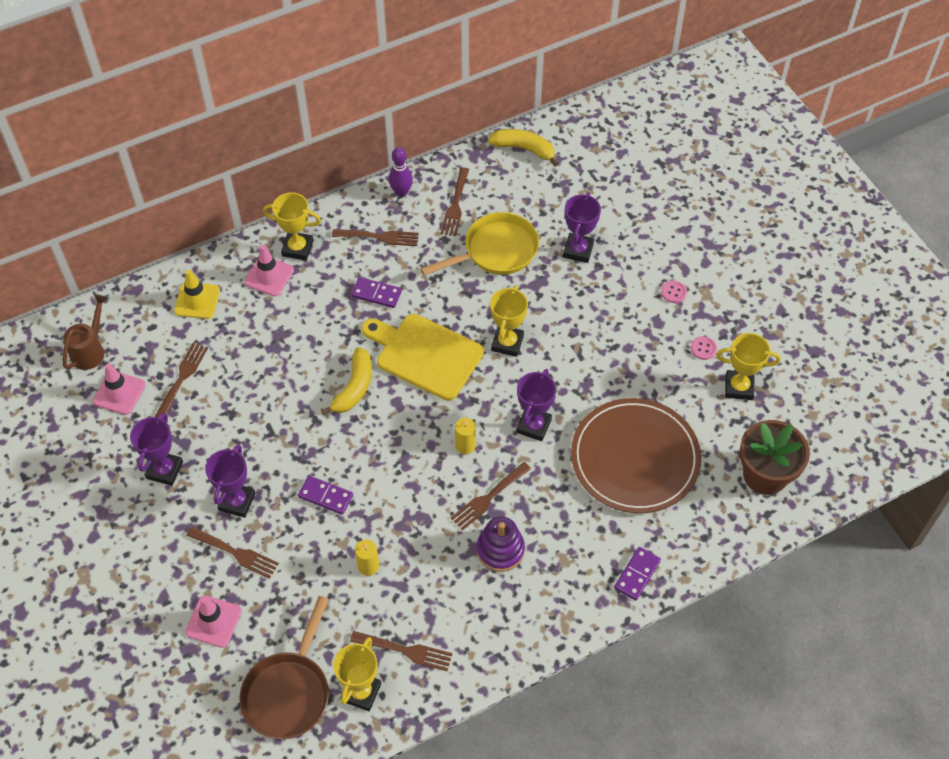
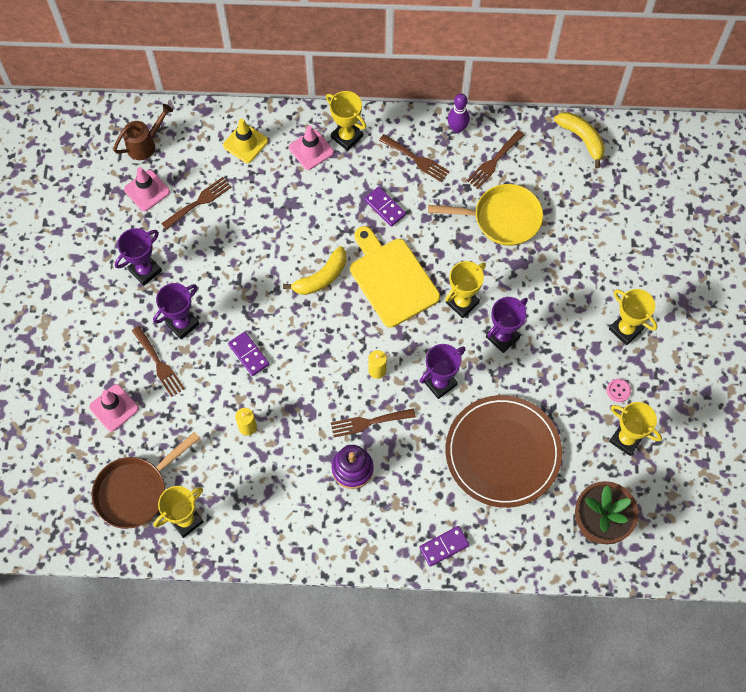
camera: 30 degrees right, 10 degrees up
brown fork [350,631,453,671] -> none
purple trophy [563,192,601,263] -> purple trophy moved to [486,297,528,353]
pink button [661,281,687,303] -> yellow trophy [609,289,657,345]

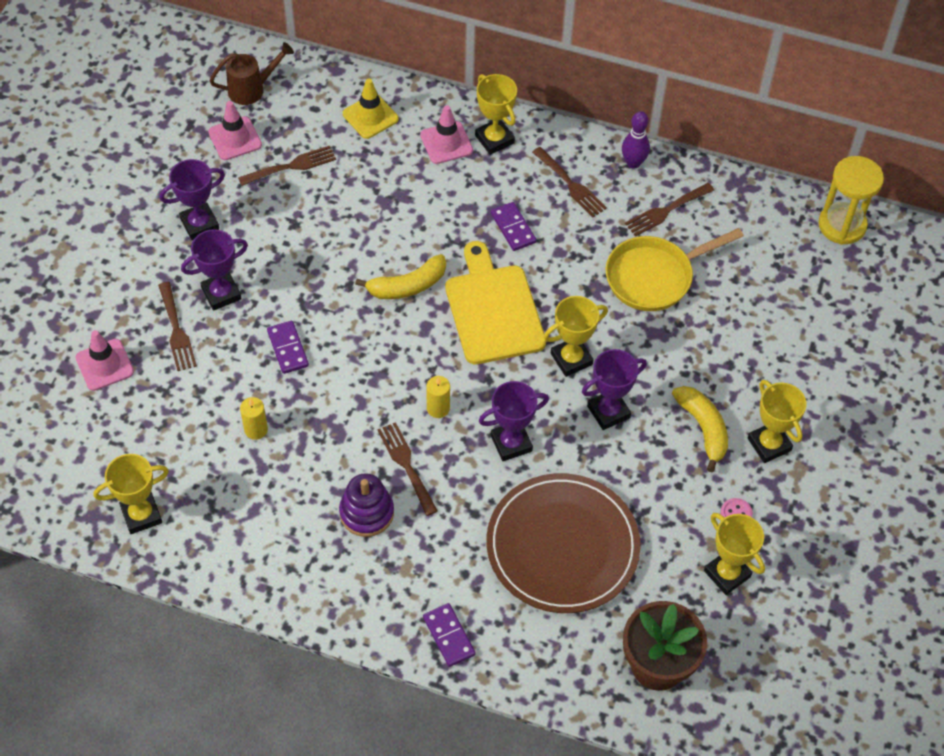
camera: 15 degrees right, 10 degrees down
brown pan [92,432,200,529] -> none
brown fork [331,408,416,437] -> brown fork turned 60 degrees clockwise [377,422,438,516]
purple domino [419,526,470,567] -> purple domino turned 75 degrees clockwise [423,603,475,667]
yellow pan [428,184,543,246] -> yellow pan turned 135 degrees clockwise [606,228,744,311]
yellow banana [554,112,605,168] -> yellow banana moved to [672,386,728,472]
none -> yellow hourglass [819,156,884,245]

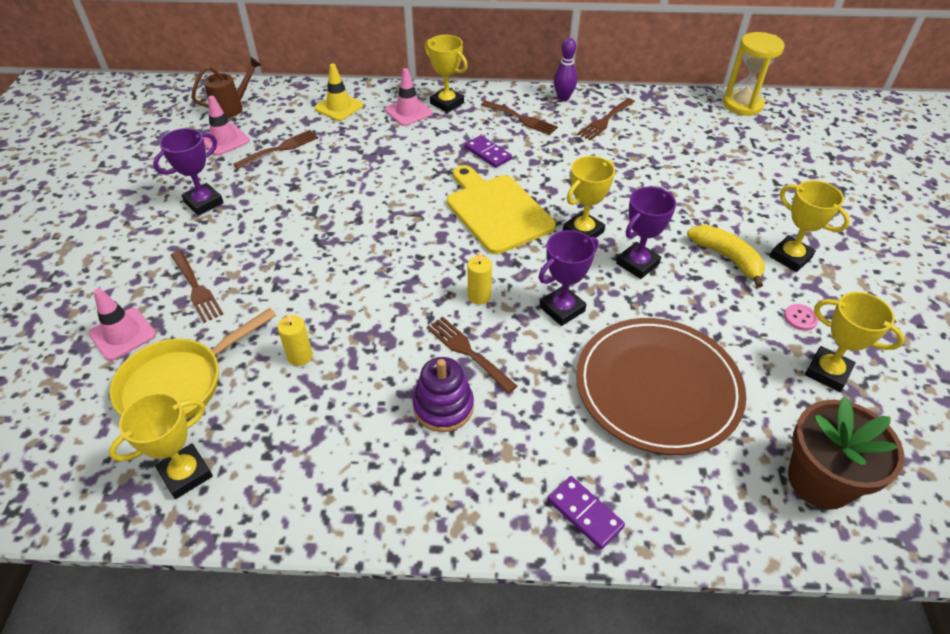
camera: 15 degrees left, 10 degrees down
purple trophy [181,229,248,311] -> none
purple domino [267,321,309,374] -> none
yellow banana [355,254,446,299] -> none
yellow pan [606,228,744,311] -> yellow pan moved to [110,308,276,420]

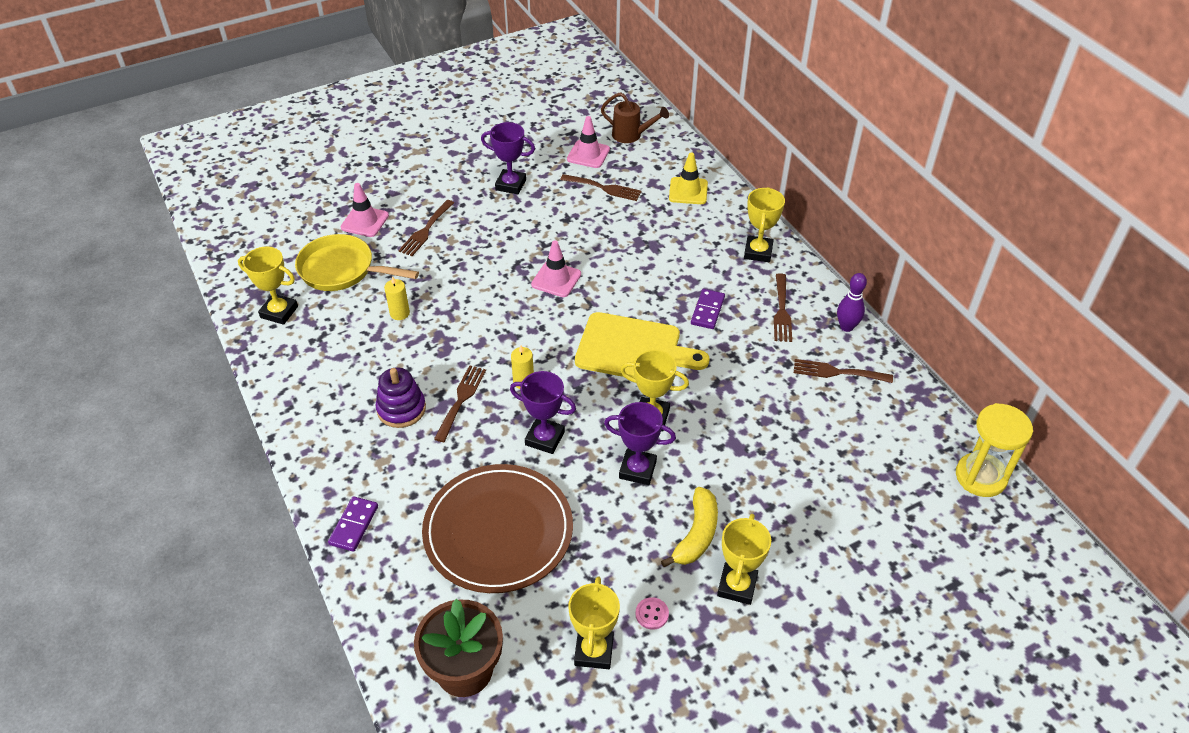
camera: 60 degrees right, 0 degrees up
pink traffic cone [385,68,433,126] -> pink traffic cone moved to [531,240,581,297]
yellow cutting board [447,165,556,254] -> yellow cutting board turned 75 degrees clockwise [575,312,709,378]

